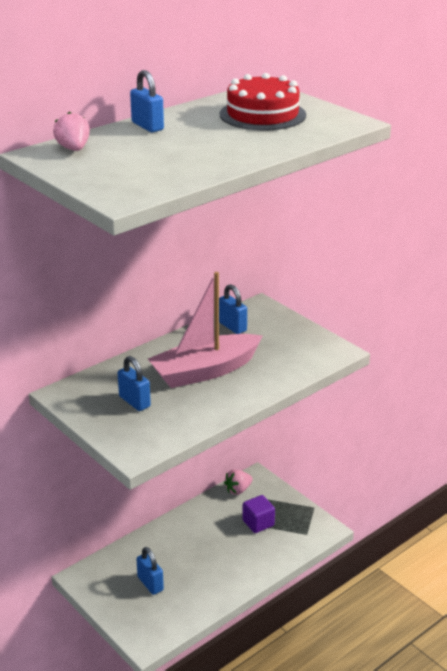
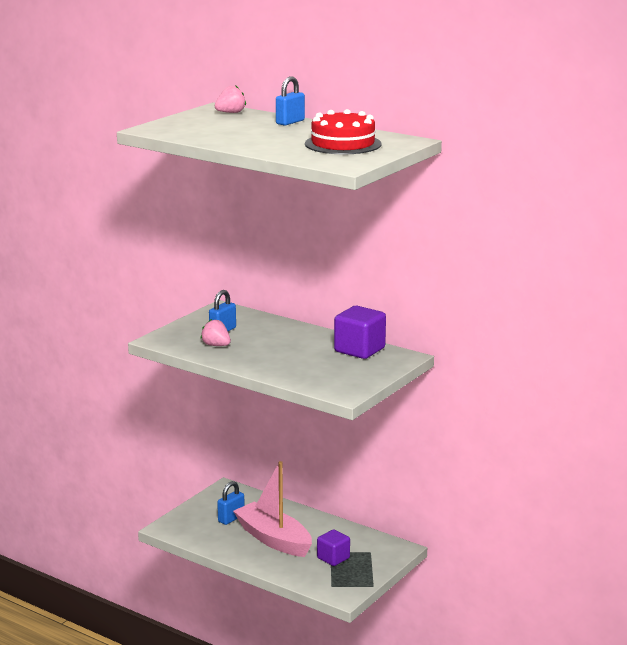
camera: 75 degrees right, 10 degrees down
pink boat [148,272,262,388] -> pink boat moved to [233,461,312,557]
blue padlock [219,284,247,334] -> purple cube [334,306,386,359]
pink strawberry [224,469,253,495] -> pink strawberry moved to [200,319,231,346]

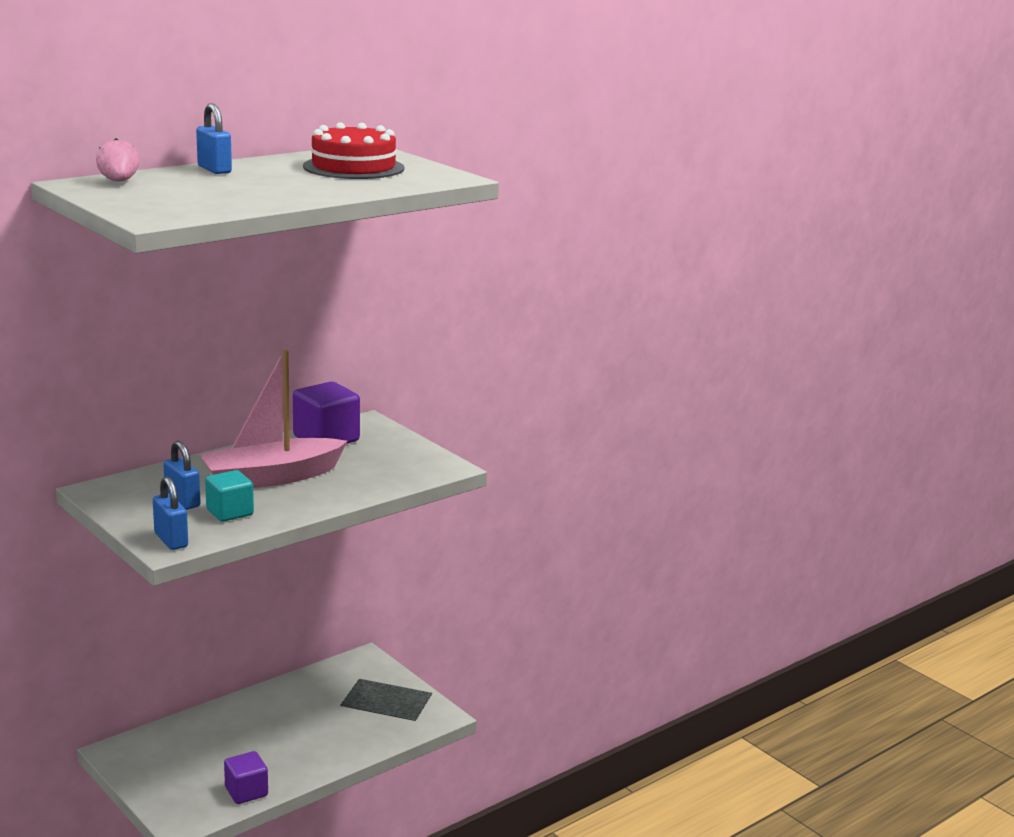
camera: 75 degrees left, 0 degrees up
pink strawberry [200,319,231,346] -> turquoise cube [205,470,254,522]
blue padlock [217,481,245,525] -> blue padlock moved to [153,477,188,550]
pink boat [233,461,312,557] -> pink boat moved to [200,350,347,488]
purple cube [317,529,350,566] -> purple cube moved to [224,751,268,804]

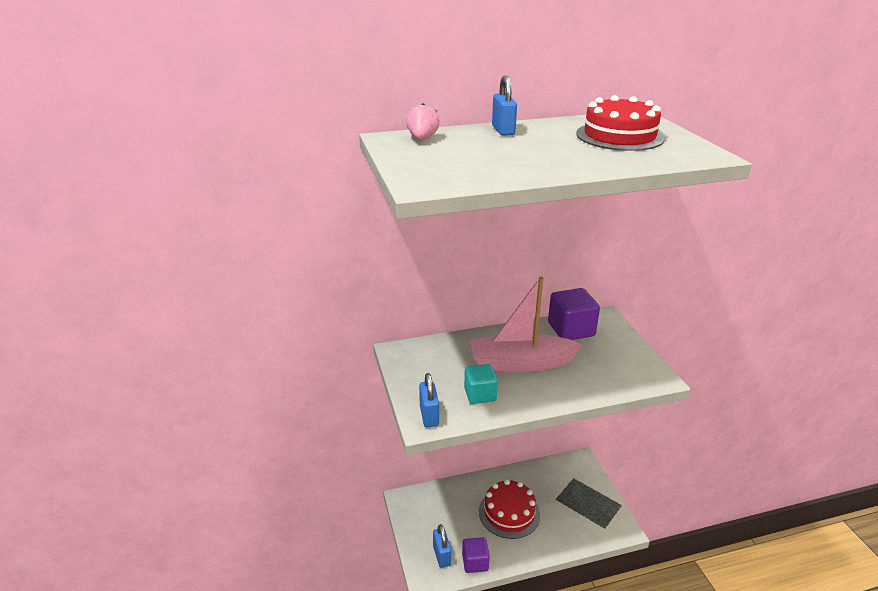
camera: 25 degrees right, 10 degrees up
blue padlock [163,441,201,510] -> blue padlock moved to [433,524,451,568]
none -> red cake [479,479,540,539]

